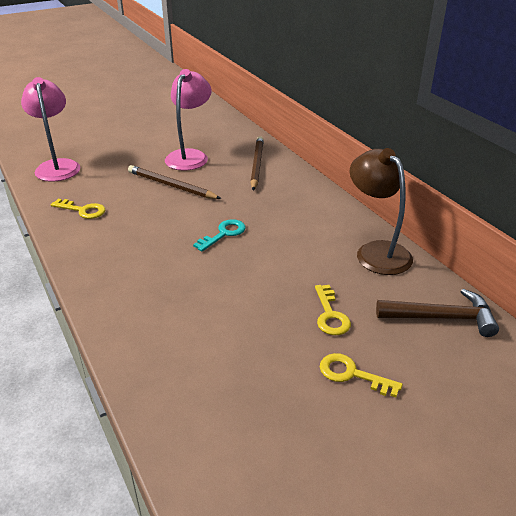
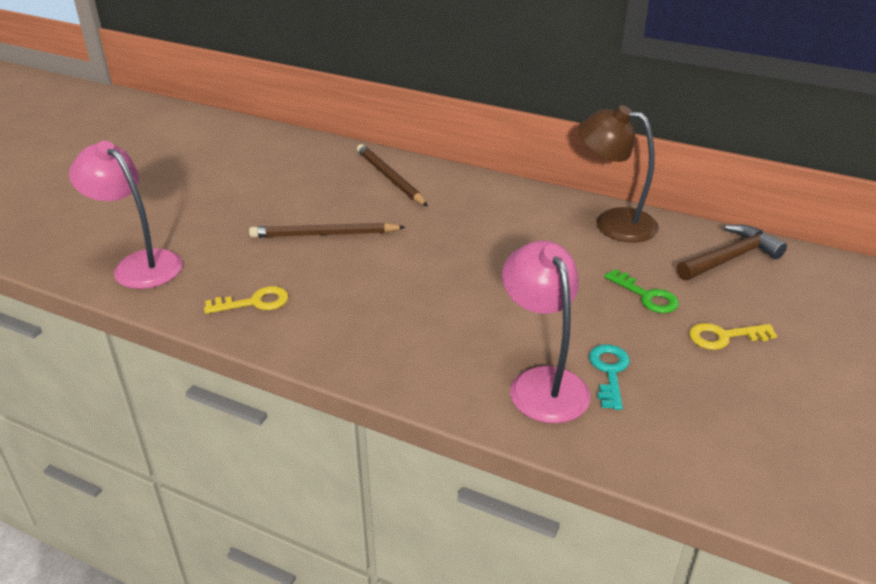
camera: 35 degrees left, 0 degrees up
pink lamp [165,69,212,171] -> pink lamp moved to [502,241,591,423]
turquoise key [193,219,246,252] -> turquoise key moved to [589,344,630,410]
yellow key [315,285,351,335] -> green key [604,269,679,313]

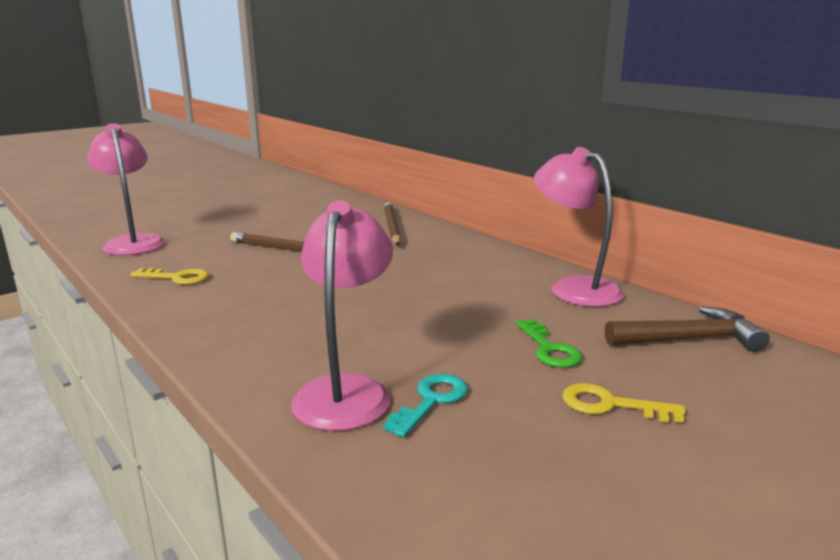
camera: 25 degrees right, 15 degrees down
brown lamp [578,105,659,242] -> pink lamp [534,147,624,307]

